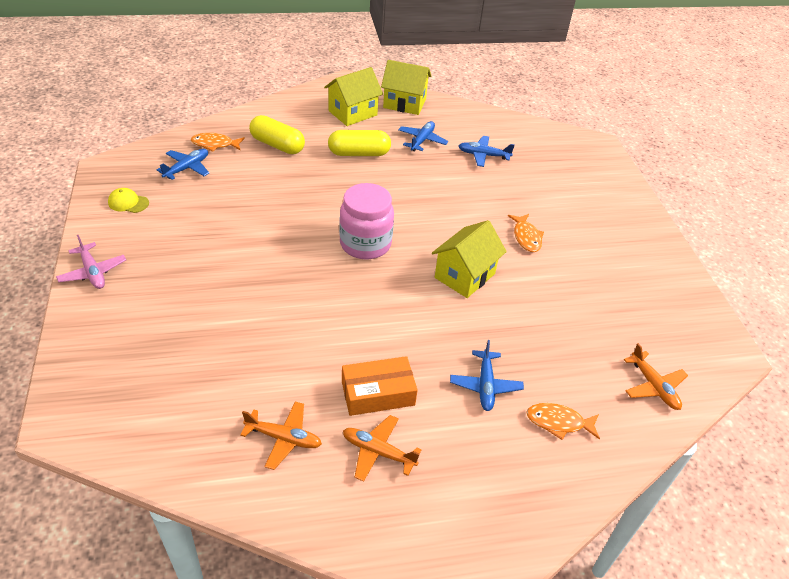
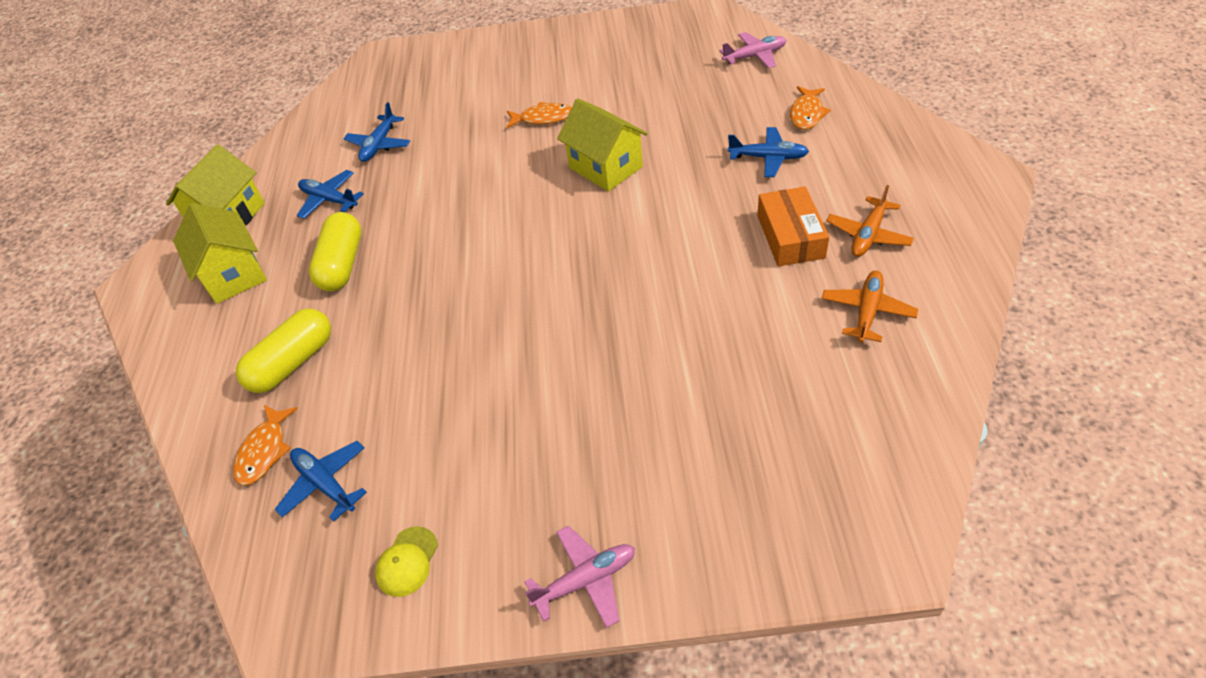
camera: 75 degrees left, 5 degrees up
pink jar [339,183,394,259] -> none
orange plane [623,343,688,410] -> pink plane [719,32,786,68]

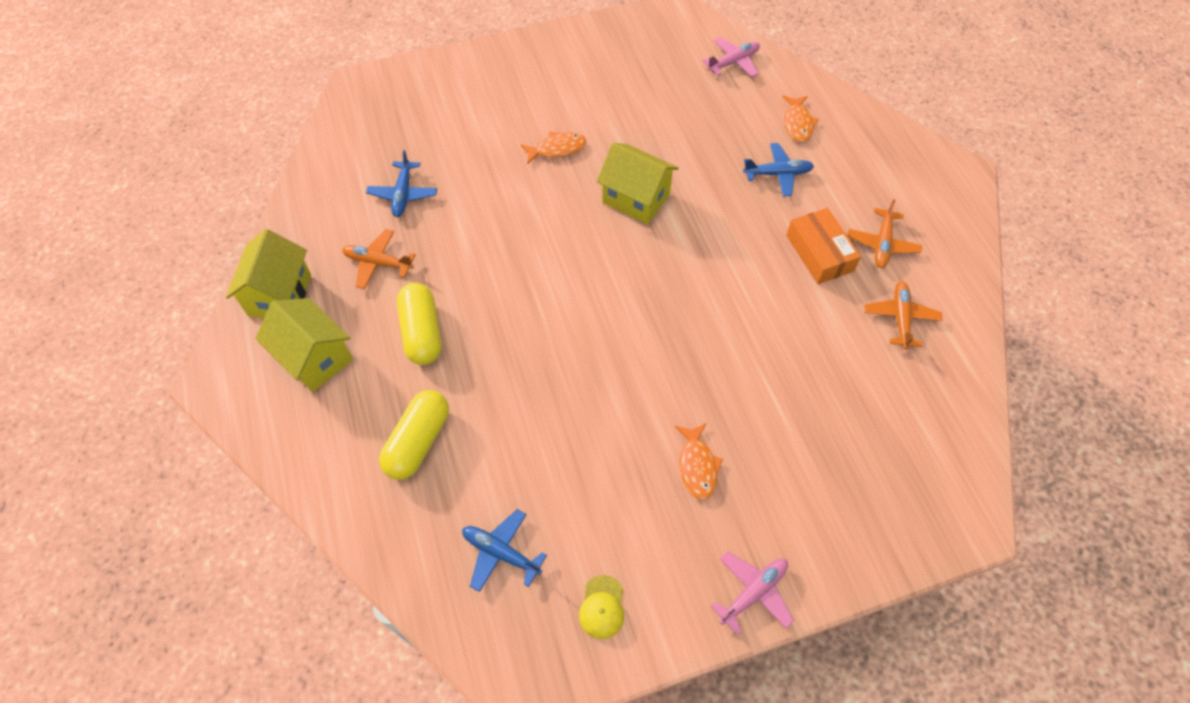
camera: 20 degrees left, 10 degrees up
orange fish [233,405,298,486] -> orange fish moved to [675,423,723,500]
blue plane [297,170,364,219] -> orange plane [342,229,416,289]

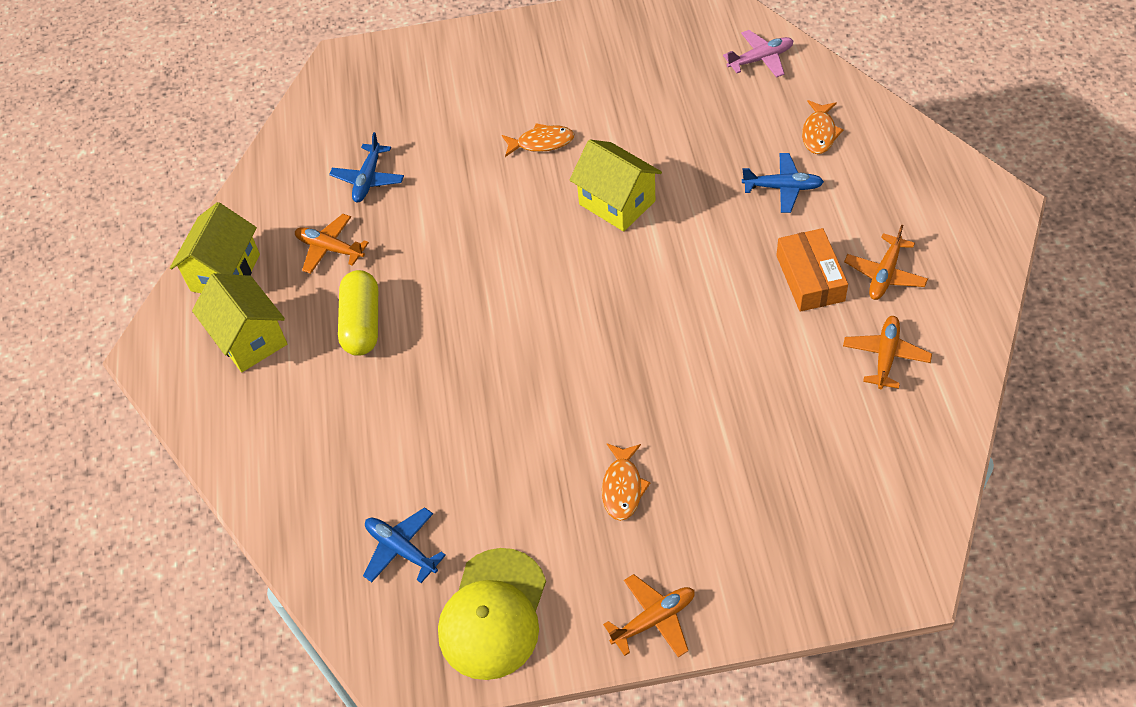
camera: 15 degrees right, 5 degrees down
yellow capsule [379,390,449,480] -> none
yellow cap [579,575,624,639] -> yellow cap [438,548,546,680], size x2.13
pink plane [711,552,794,635] -> orange plane [603,574,695,657]

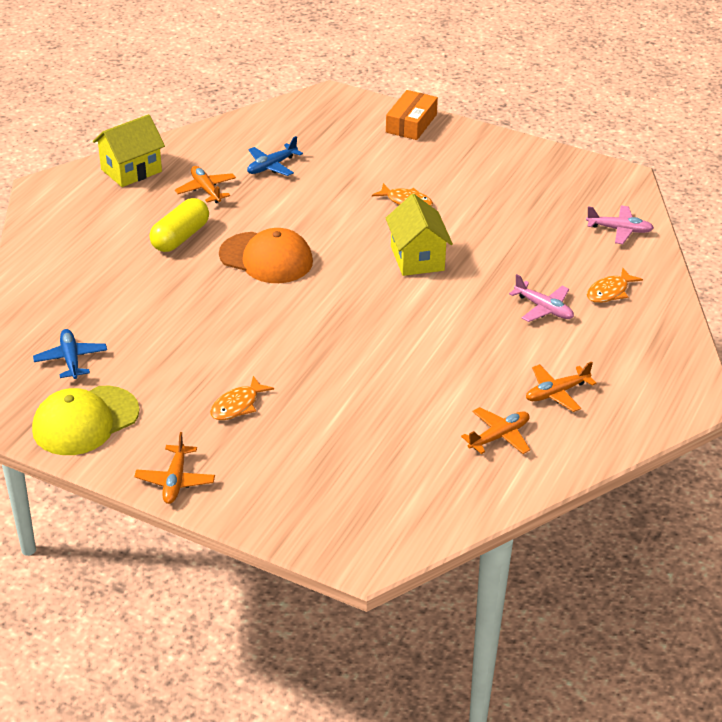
camera: 30 degrees right, 15 degrees down
yellow house [192,273,287,372] -> none
orange plane [603,574,695,657] -> orange plane turned 90 degrees clockwise [134,432,215,504]
blue plane [742,153,824,213] -> pink plane [509,274,574,322]
orange box [776,228,848,312] -> orange box moved to [386,90,438,140]
none -> orange cap [219,228,313,283]

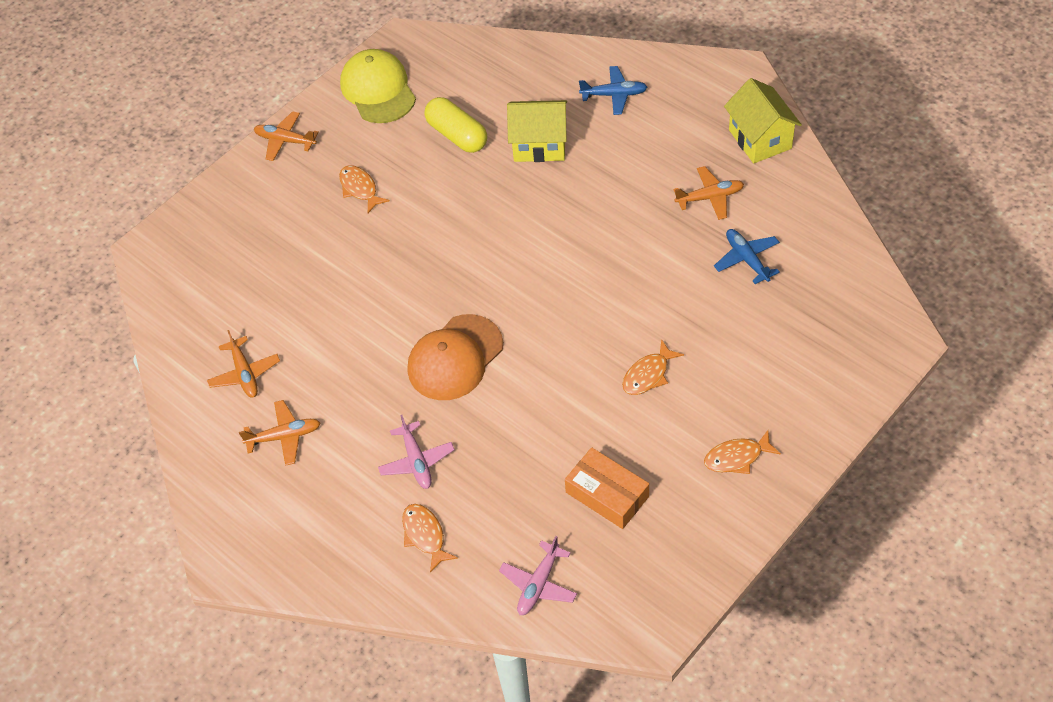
camera: 110 degrees right, 15 degrees up
blue plane [33,329,107,379] -> blue plane moved to [579,66,647,115]
yellow capsule [149,198,209,252] -> yellow capsule moved to [425,97,487,153]
orange cap [219,228,313,283] -> orange cap moved to [408,314,503,400]
orange box [386,90,438,140] -> orange box moved to [565,447,649,529]
yellow house [386,194,453,276] -> yellow house moved to [507,100,567,162]
pink plane [509,274,574,322] -> pink plane turned 75 degrees counterclockwise [378,415,455,489]
orange plane [526,361,597,412] -> orange plane turned 90 degrees clockwise [239,400,320,466]
none -> orange fish [704,430,781,474]

